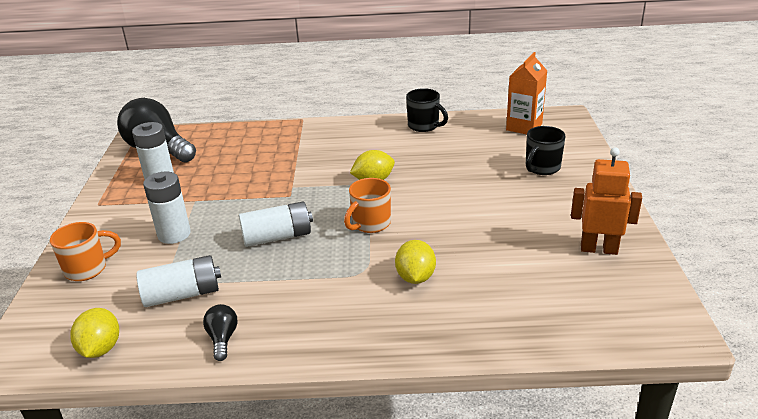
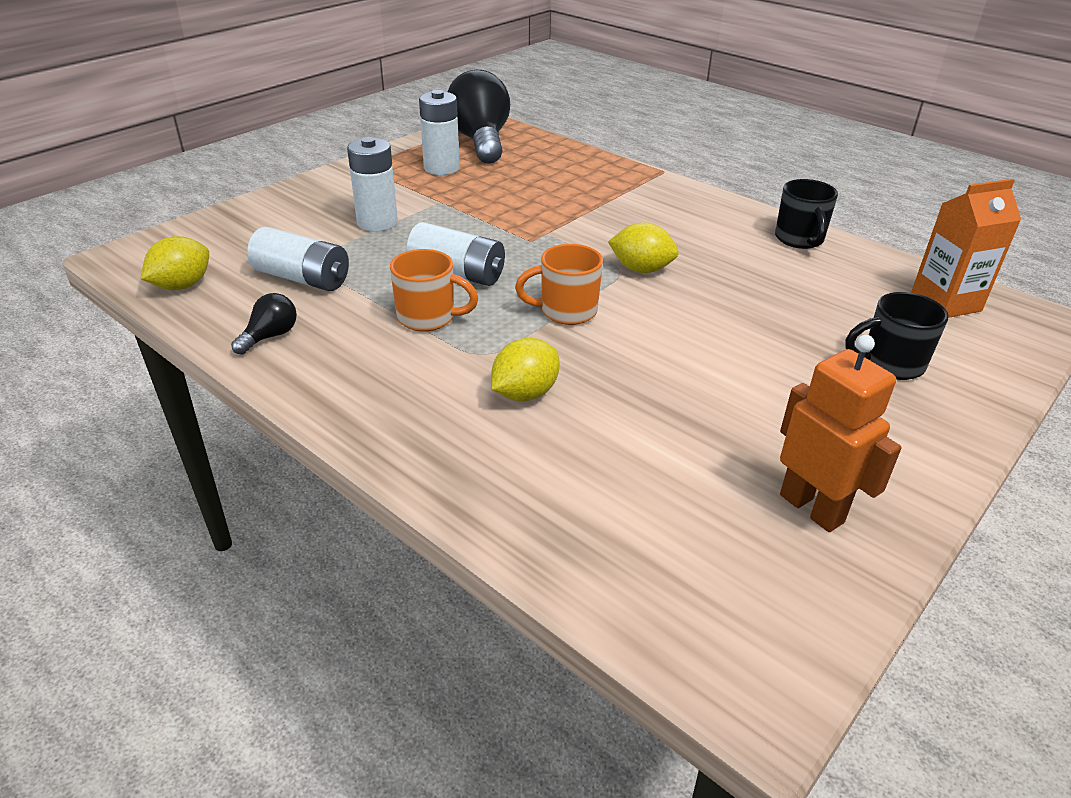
camera: 40 degrees right, 5 degrees up
orange mug [50,222,121,281] -> orange mug moved to [390,249,478,332]

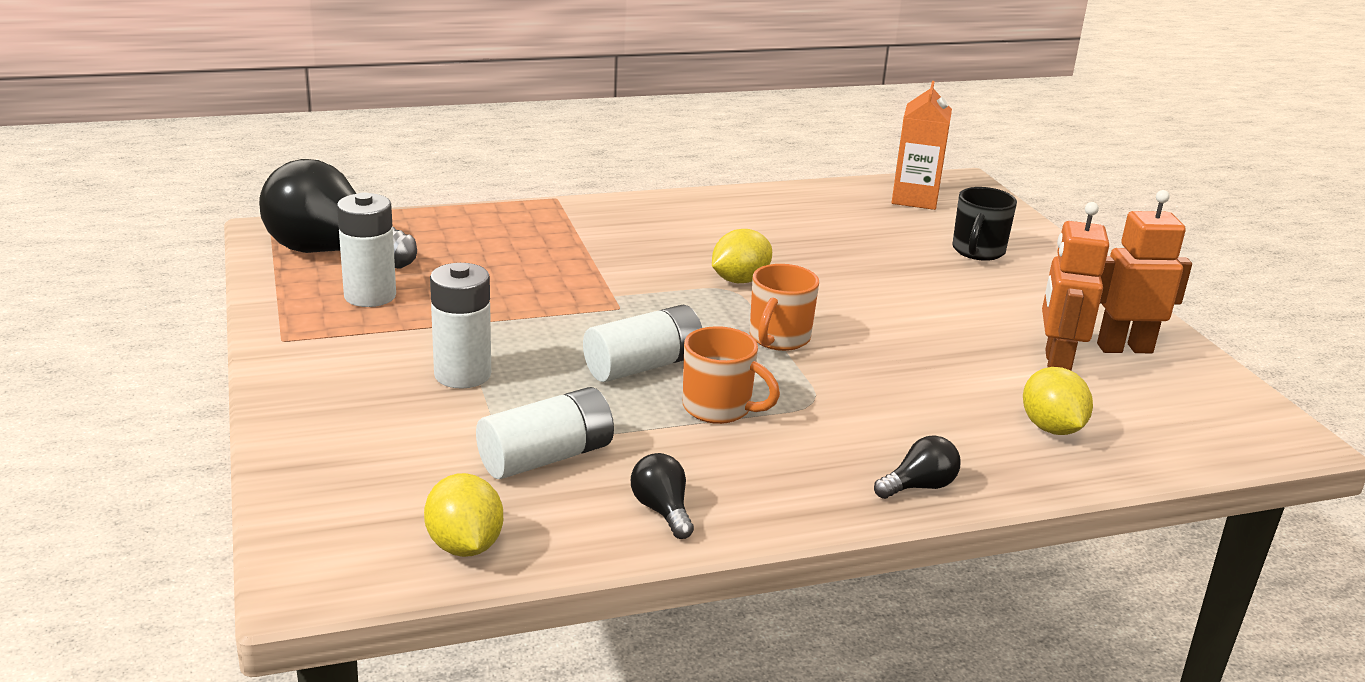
camera: 60 degrees left, 10 degrees down
orange mug [390,249,478,332] -> orange mug turned 75 degrees clockwise [683,326,780,424]
yellow lemon [491,338,559,401] -> yellow lemon moved to [1023,367,1093,435]
black mug [775,179,838,249] -> none
none -> black light bulb [874,436,961,499]
none -> orange robot [1042,202,1109,371]

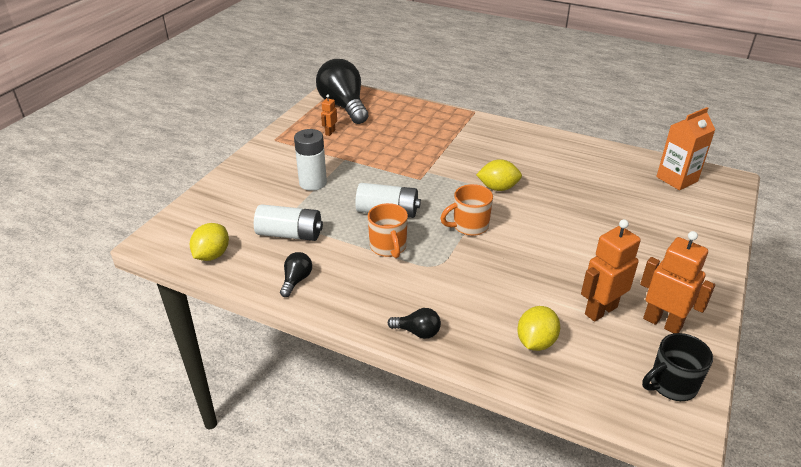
camera: 45 degrees right, 10 degrees up
white battery [337,193,396,307] -> orange robot [321,94,337,136]
black mug [952,187,1017,261] -> black mug moved to [642,333,713,401]

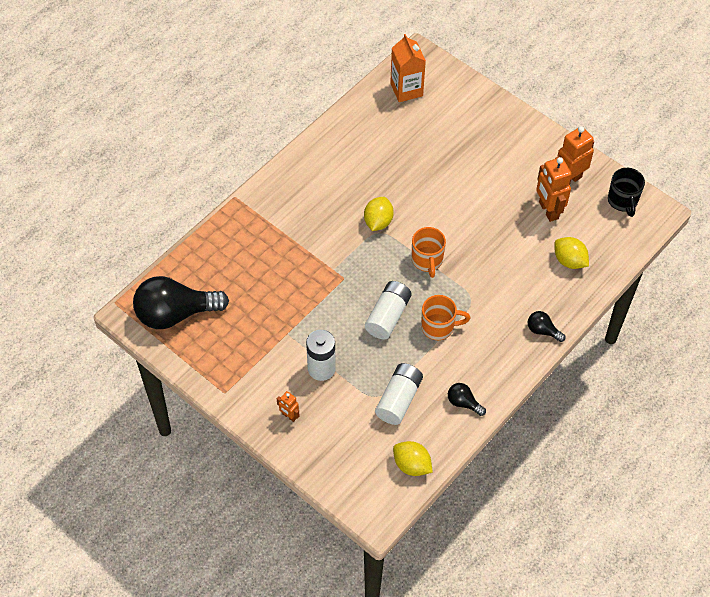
camera: 75 degrees left, 20 degrees up
orange robot [321,94,337,136] -> orange robot moved to [277,391,300,422]
black light bulb [388,308,441,339] -> black light bulb turned 90 degrees counterclockwise [528,311,566,342]

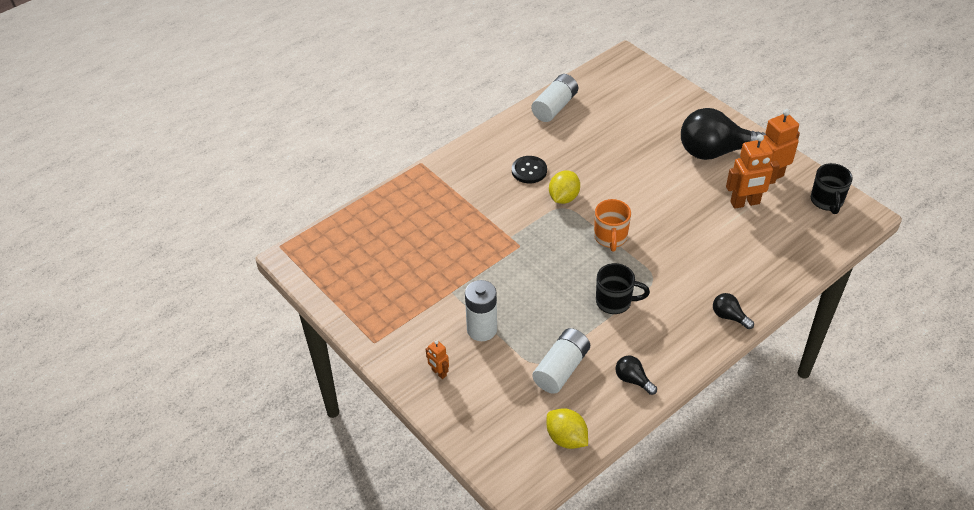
camera: 10 degrees right, 10 degrees down
black light bulb [133,276,229,329] -> black light bulb moved to [681,108,766,160]
white battery [365,281,412,339] -> white battery moved to [531,74,578,122]
orange carton [390,34,426,102] -> none
orange mug [421,295,471,340] -> black mug [596,263,650,314]
orange robot [536,157,571,222] -> orange robot turned 90 degrees counterclockwise [726,134,780,209]
yellow lemon [554,237,589,269] -> none
none -> black button [512,156,547,183]

